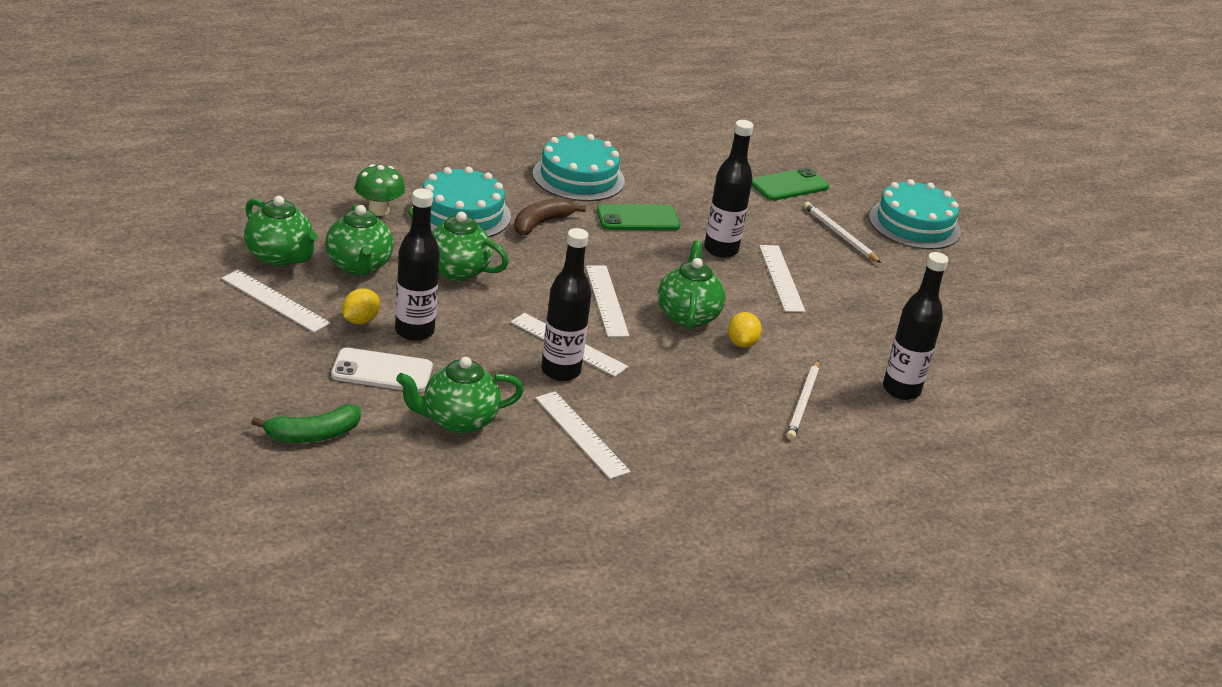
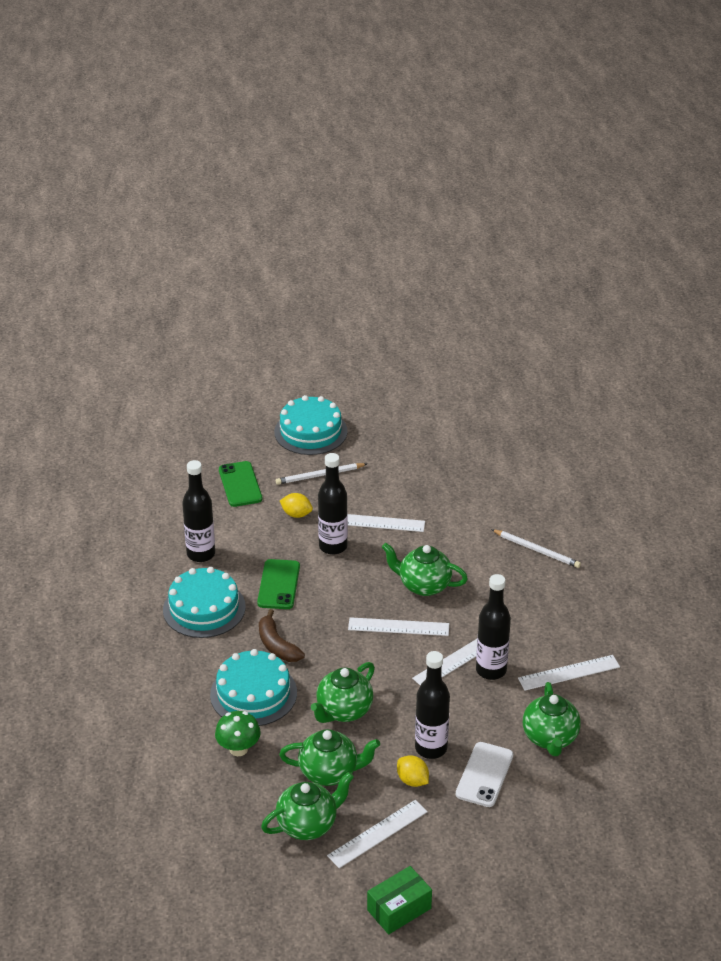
camera: 70 degrees left, 5 degrees up
green banana [251,404,361,443] -> none
yellow lemon [728,312,762,348] -> yellow lemon moved to [280,493,313,518]
black bottle [883,252,948,400] -> black bottle moved to [182,460,215,562]
none -> green box [367,866,432,934]

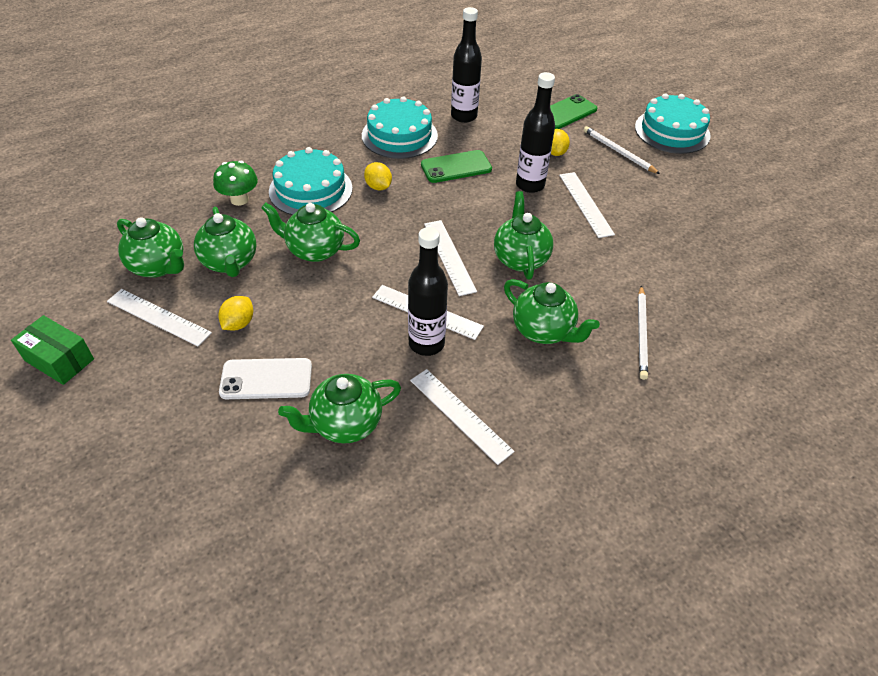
camera: 65 degrees right, 10 degrees up
brown banana [259,609,305,662] -> yellow lemon [364,162,392,190]
black bottle [415,651,450,759] -> none
none -> green teapot [504,279,600,344]

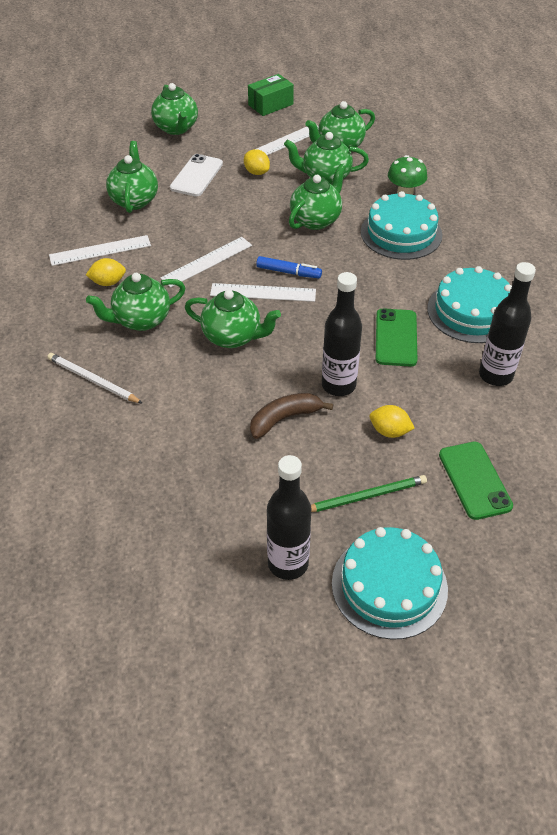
camera: 115 degrees right, 0 degrees up
yellow lemon [364,162,392,190] -> yellow lemon moved to [86,258,126,286]
black bottle [408,227,448,356] -> black bottle moved to [267,455,311,580]
white ruler [559,172,615,238] -> brown banana [250,393,333,439]
white pencil [583,126,660,174] -> green pencil [311,475,427,512]
none -> green teapot [151,83,198,135]
none -> blue marker [256,256,322,278]

